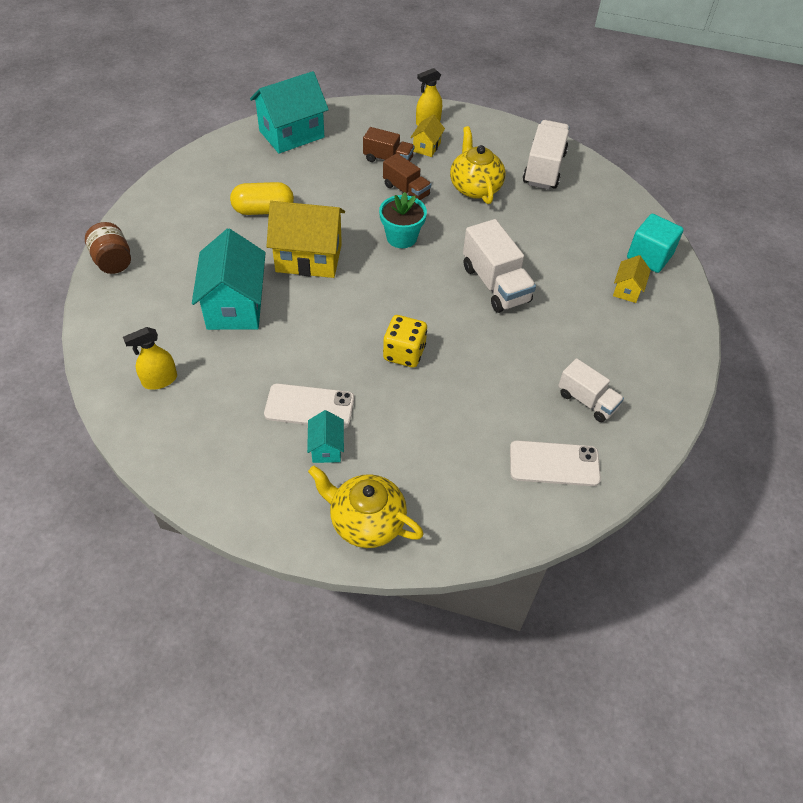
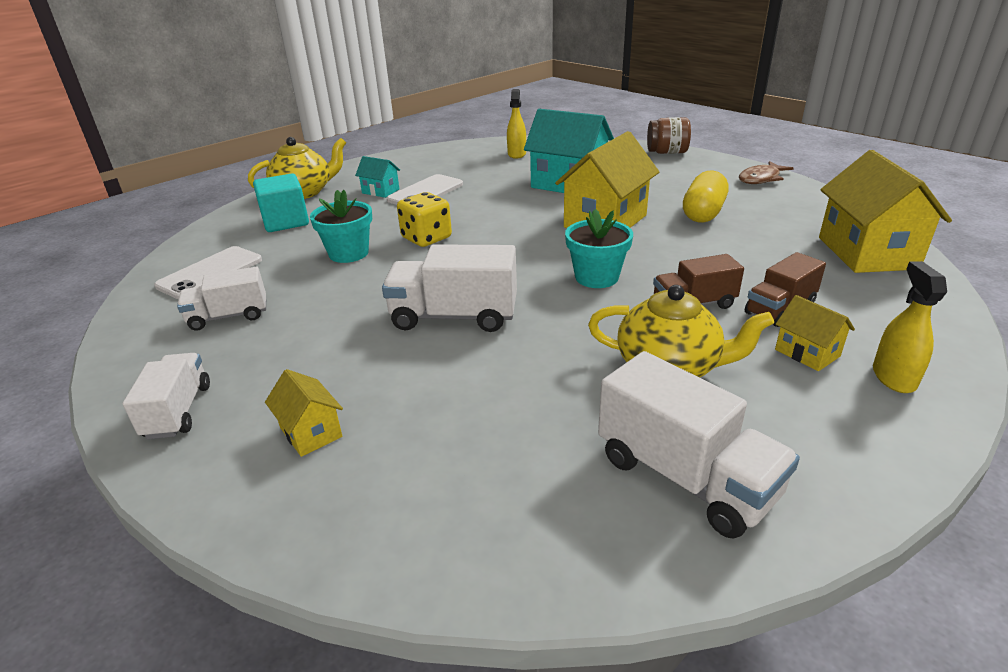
camera: 125 degrees right, 20 degrees down
turquoise house [250,71,329,154] -> yellow house [819,150,952,273]
turquoise cube [627,214,684,273] -> turquoise cube moved to [253,173,309,232]
none -> white truck [123,353,210,439]
none -> turquoise flower pot [310,190,372,263]
none -> brown fish [739,161,794,184]

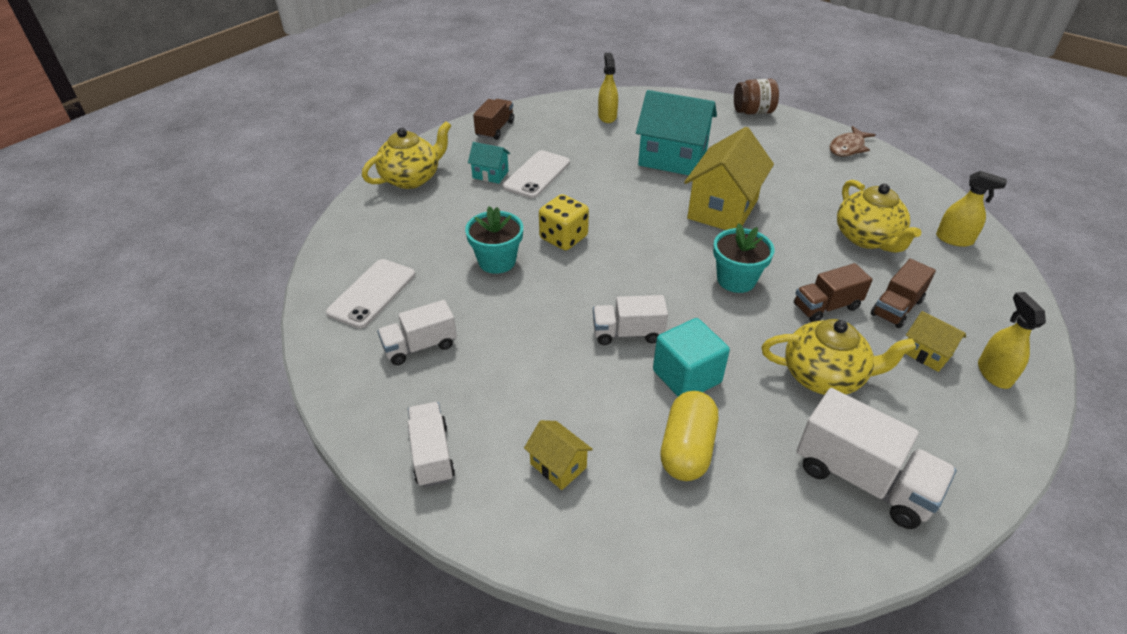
camera: 10 degrees left, 10 degrees up
turquoise cube [253,173,309,232] -> turquoise cube moved to [653,318,730,397]
white truck [382,244,517,332] -> white truck [593,295,668,345], size x0.64
yellow capsule [683,171,728,222] -> yellow capsule moved to [660,391,718,481]
yellow house [819,150,952,273] -> yellow spray bottle [936,171,1007,247]
none -> brown truck [473,99,514,140]
none -> yellow teapot [837,180,921,253]

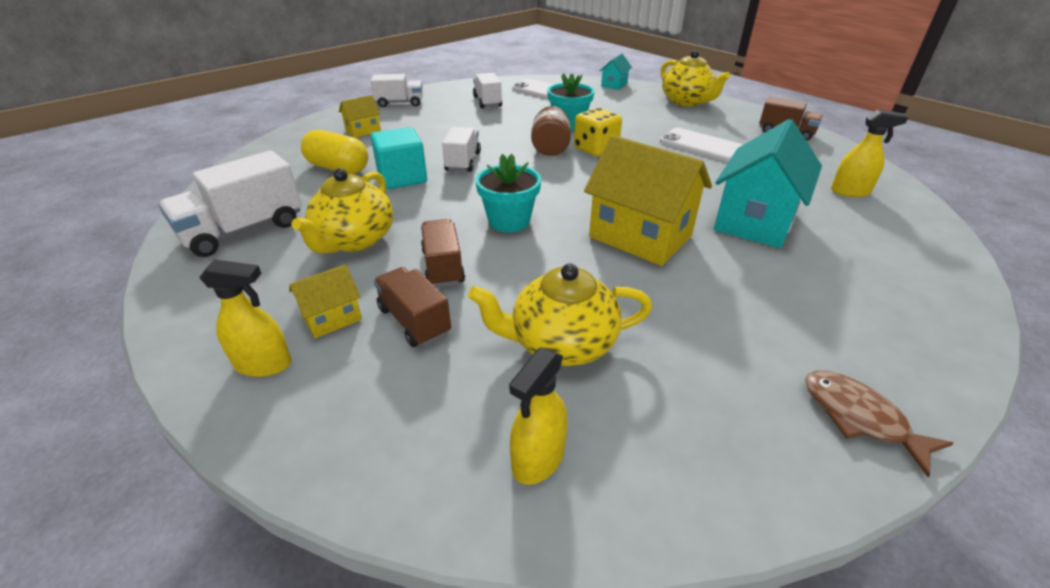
camera: 100 degrees right, 5 degrees down
turquoise house [468,142,510,184] -> turquoise house moved to [600,54,632,90]
brown jar [734,79,779,114] -> brown jar moved to [531,106,571,156]

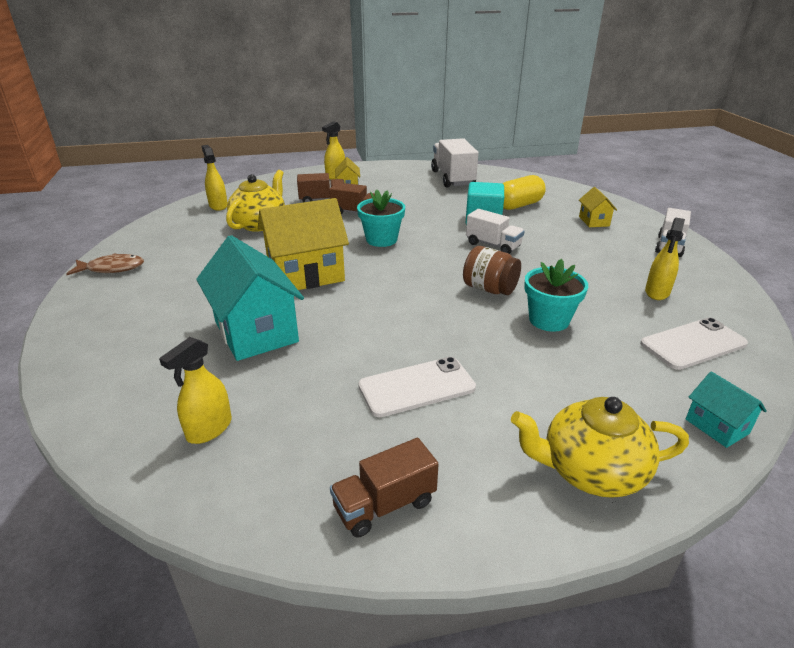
camera: 120 degrees right, 5 degrees down
yellow teapot [291,168,393,253] -> none
white truck [473,73,502,108] -> yellow spray bottle [645,218,685,300]
yellow dice [574,108,622,156] -> none

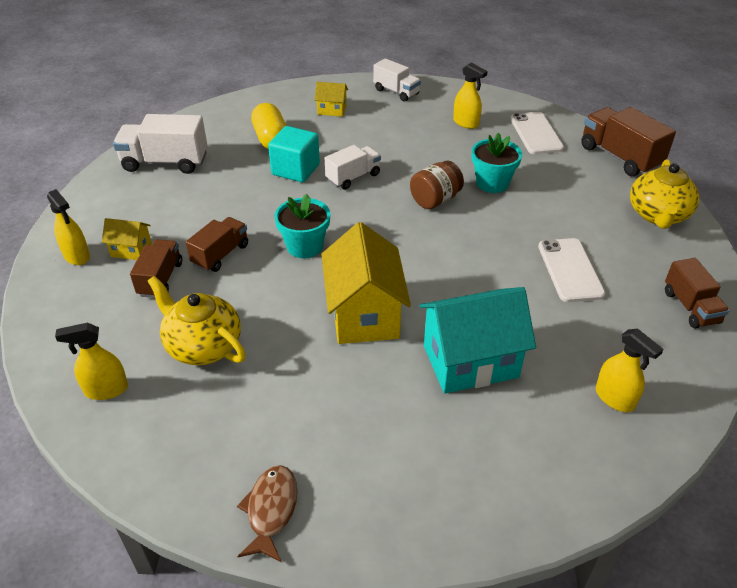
camera: 75 degrees left, 10 degrees up
turquoise house [686,371,767,448] -> brown truck [581,107,676,176]

